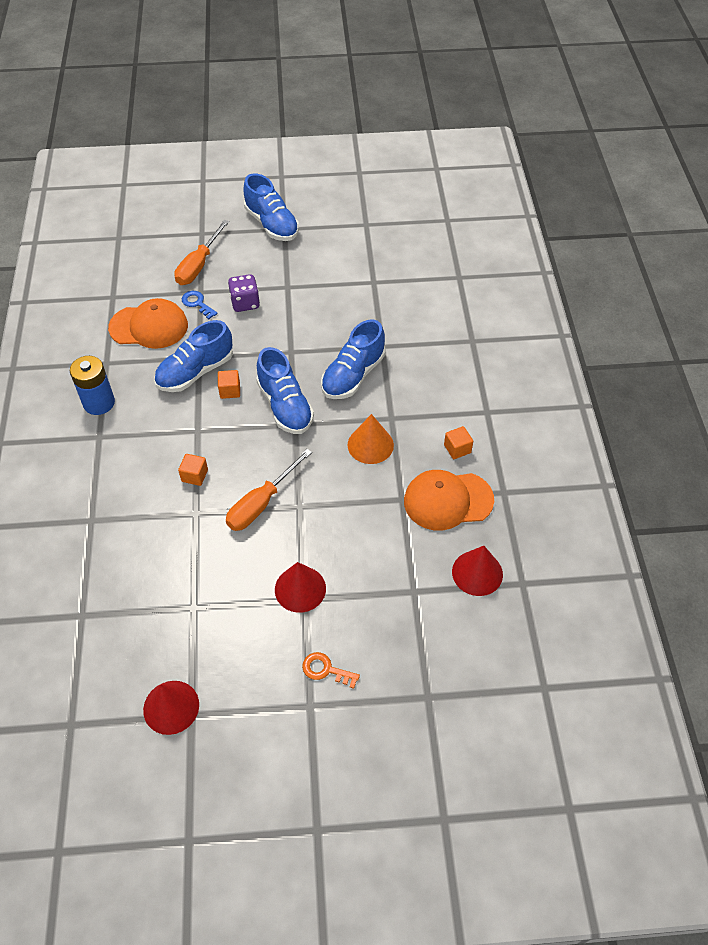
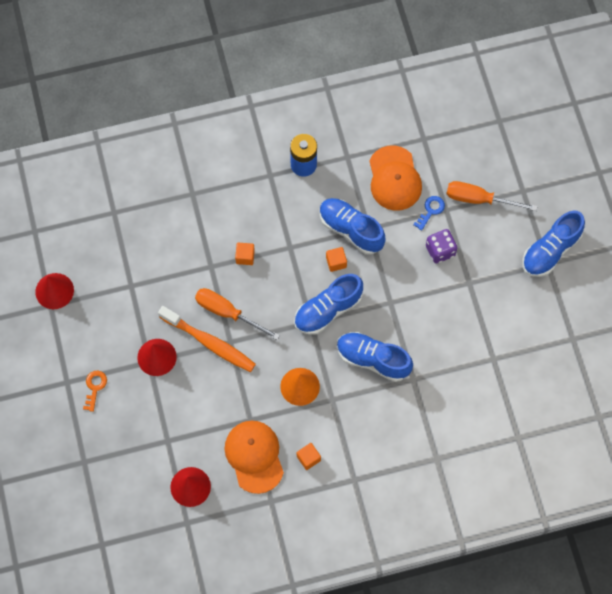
camera: 80 degrees right, 15 degrees up
none -> orange toothbrush [158,306,256,372]

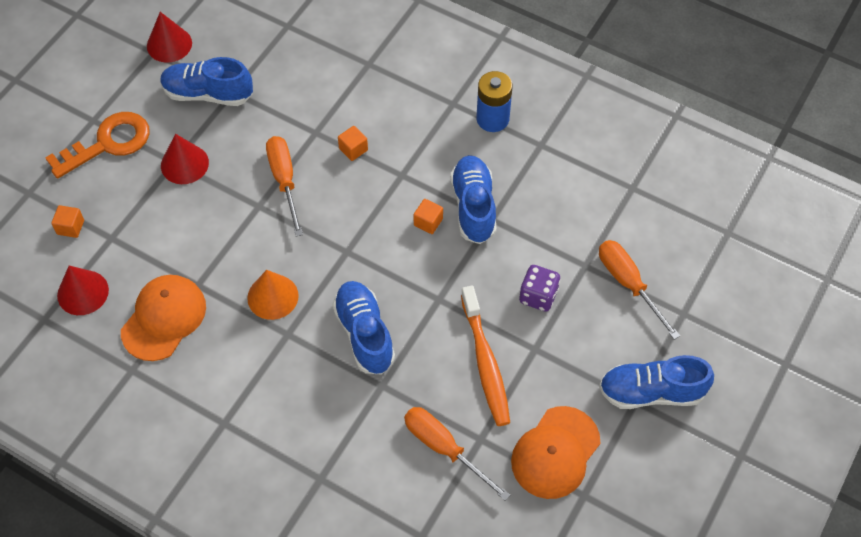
camera: 45 degrees right, 10 degrees down
orange key [83,371,107,412] -> orange key [45,112,150,179], size x2.07
orange toothbrush [158,306,256,372] -> orange toothbrush moved to [461,286,510,426]
blue shoe [294,274,363,335] -> blue shoe moved to [160,57,253,106]
orange cube [297,443,321,470] -> orange cube moved to [51,205,84,238]
orange cap [369,145,422,211] -> orange cap moved to [511,406,600,499]
blue key [413,196,445,231] -> none
none -> orange screwdriver [404,407,510,501]

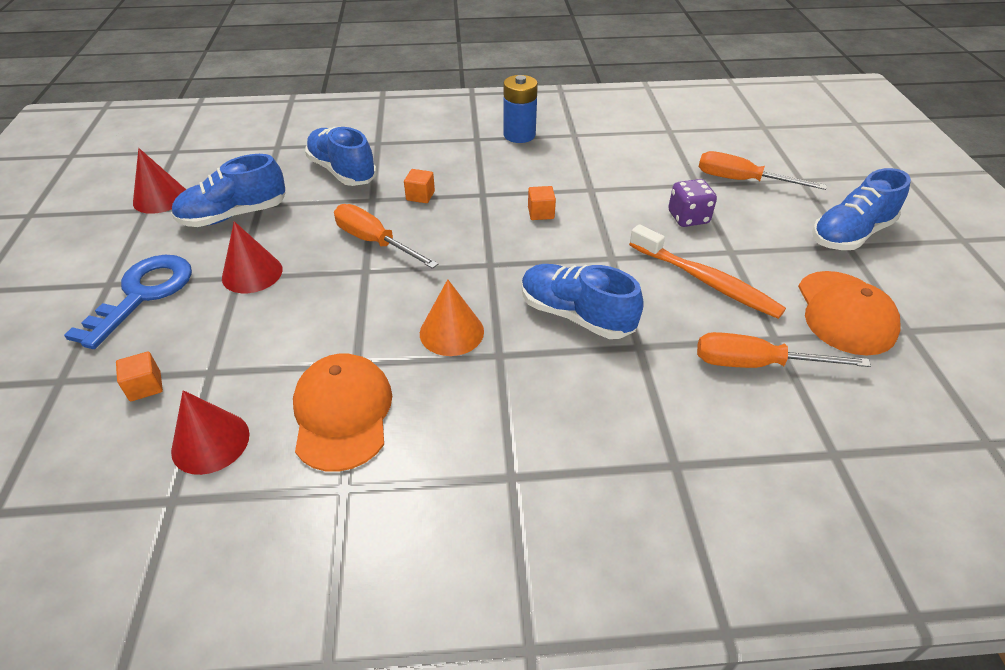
camera: 35 degrees left, 15 degrees down
orange key [45,112,150,179] -> blue key [64,255,192,349]
blue shoe [450,155,497,244] -> blue shoe moved to [305,127,377,186]

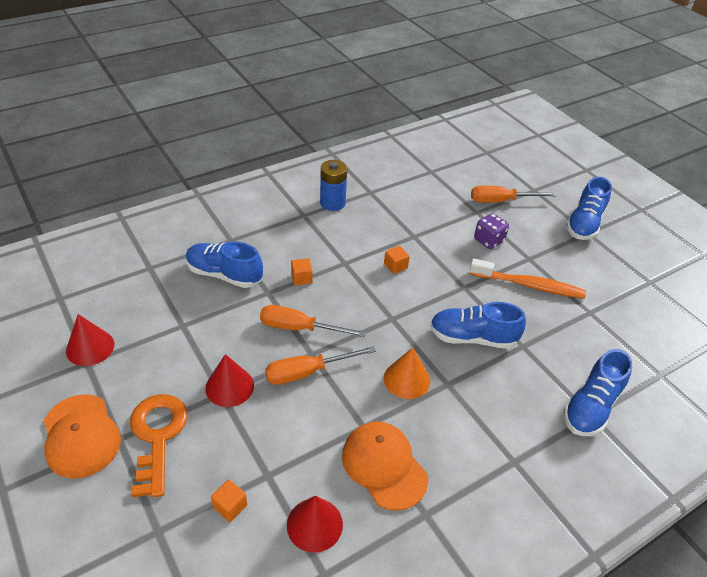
camera: 30 degrees left, 0 degrees up
blue key [64,255,192,349] -> orange key [130,394,188,497]
blue shoe [171,154,286,227] -> blue shoe moved to [563,349,632,436]
orange screwdriver [697,332,871,368] -> orange screwdriver moved to [265,346,376,385]
orange cap [798,271,900,355] -> orange cap moved to [44,394,121,479]

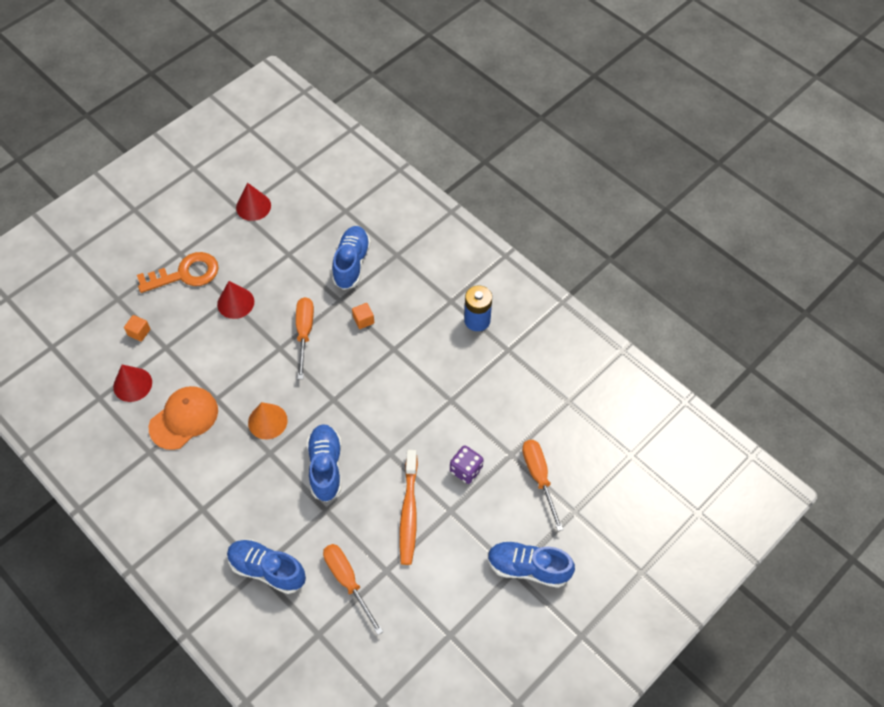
camera: 80 degrees right, 15 degrees up
orange cap [44,394,121,479] -> none
orange screwdriver [265,346,376,385] -> orange screwdriver moved to [323,544,383,635]
orange cube [384,246,410,274] -> none

